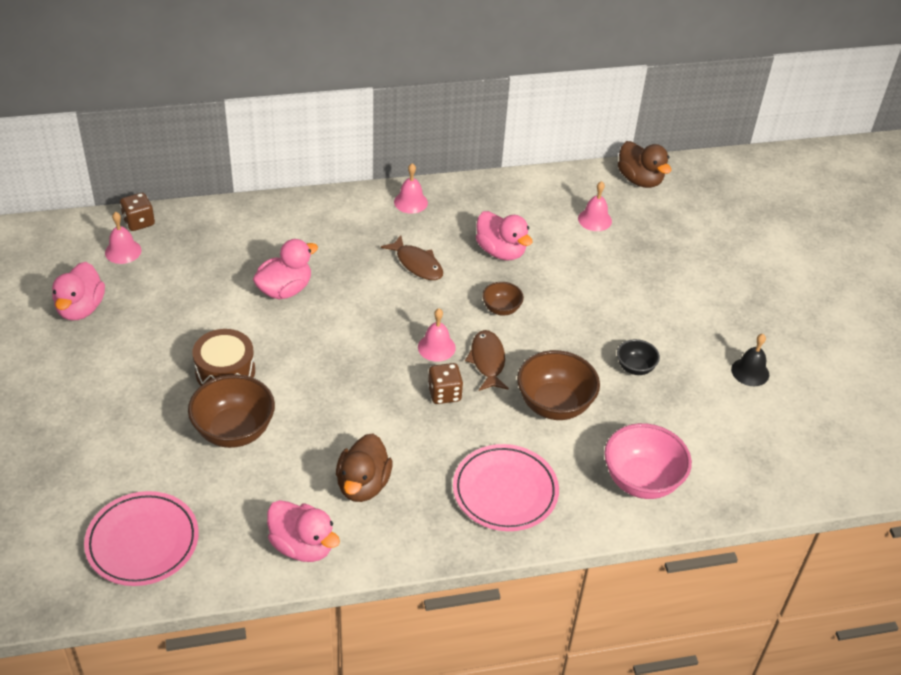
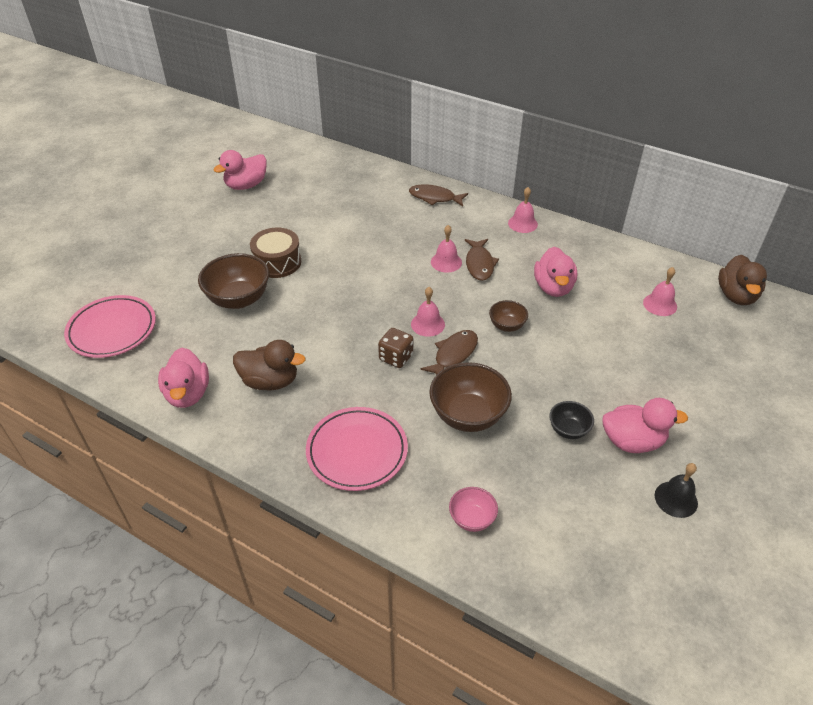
camera: 45 degrees right, 0 degrees up
pink bell [105,212,142,264] -> pink bell moved to [431,225,462,273]
brown dice [120,193,155,231] -> none
pink duck [253,239,318,299] -> pink duck moved to [602,398,688,453]
brown duck [336,434,392,502] -> brown duck turned 135 degrees counterclockwise [233,340,306,391]
pink bowl [604,423,692,499] -> pink bowl [449,487,498,532], size x0.54
none -> brown fish [409,185,468,207]

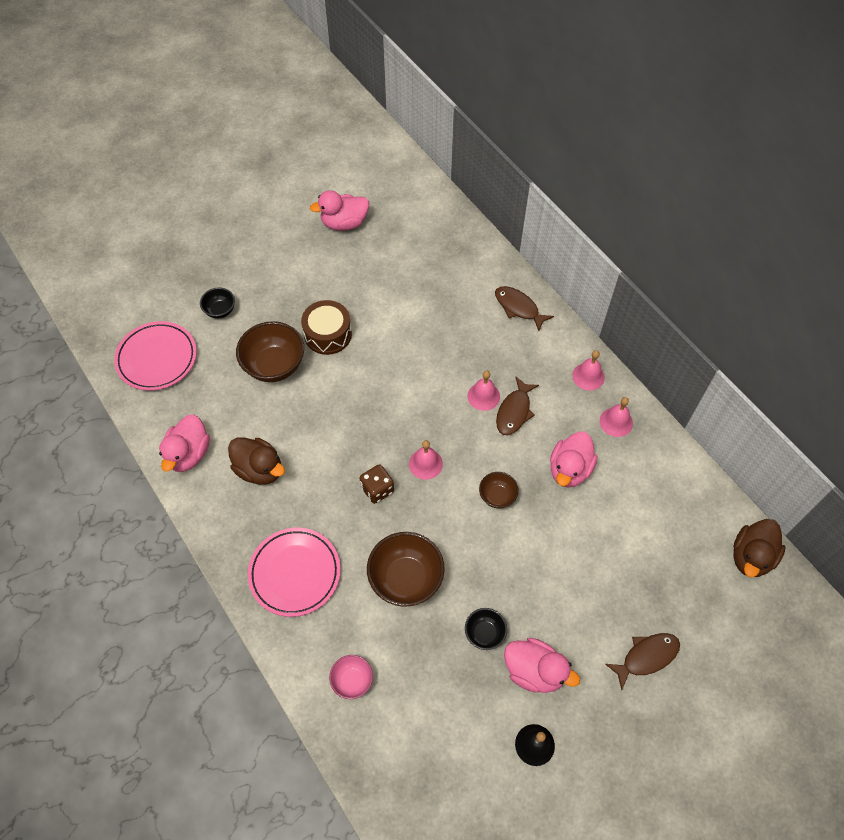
camera: 25 degrees right, 15 degrees up
brown fish [420,330,478,375] -> brown fish moved to [605,633,680,690]
pink bell [643,267,677,316] -> pink bell moved to [600,397,633,437]
none -> black bowl [200,287,235,319]

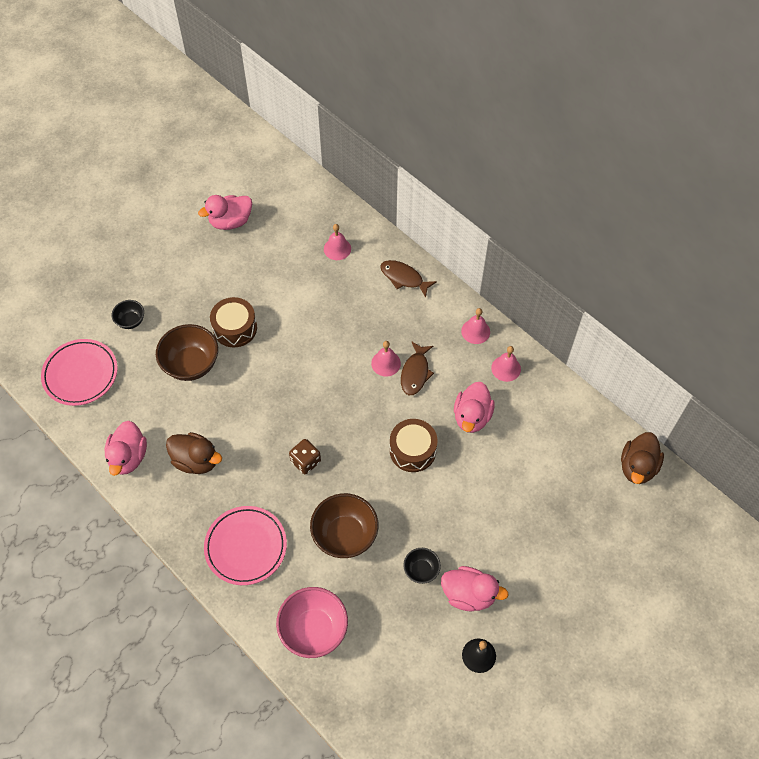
camera: 10 degrees left, 0 degrees up
pink bowl [329,655,373,699] -> pink bowl [276,587,348,658], size x1.85
pink bell [409,440,443,480] -> pink bell moved to [324,224,351,260]
brown bowl [479,472,519,508] -> brown drum [389,419,438,472]
brown fish [605,633,680,690] -> none

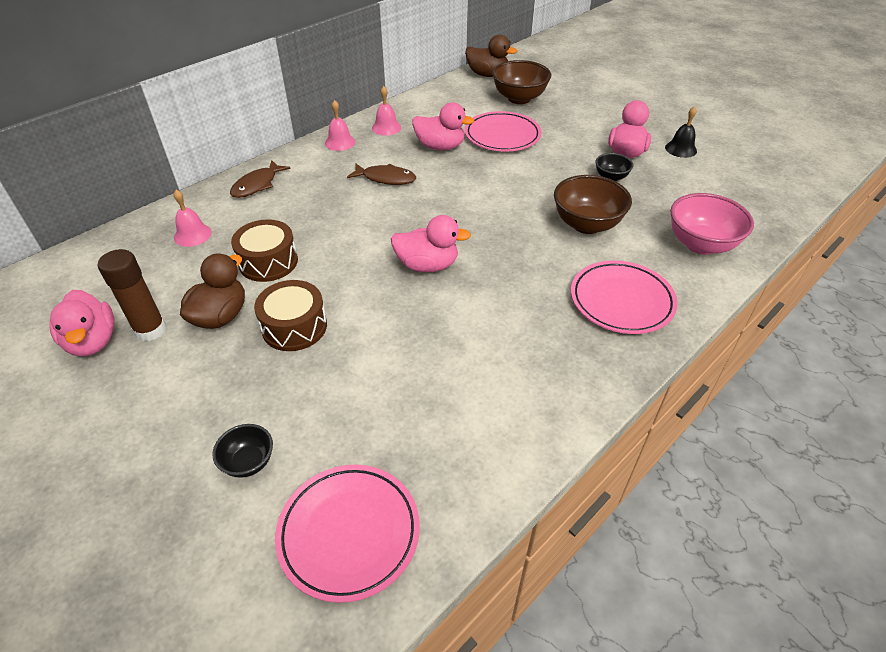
camera: 90 degrees left, 15 degrees down
pink duck [105,421,147,476] -> pink duck moved to [391,215,471,272]
brown bowl [156,324,218,381] -> brown bowl moved to [492,60,551,104]
brown duck [166,432,222,474] -> brown duck moved to [180,253,245,329]
brown dice [289,439,321,474] -> none
pink bell [371,341,401,377] -> none
brown drum [389,419,438,472] -> brown drum moved to [231,219,298,282]
none -> brown glue stick [98,249,166,341]
none -> pink plate [465,111,542,152]

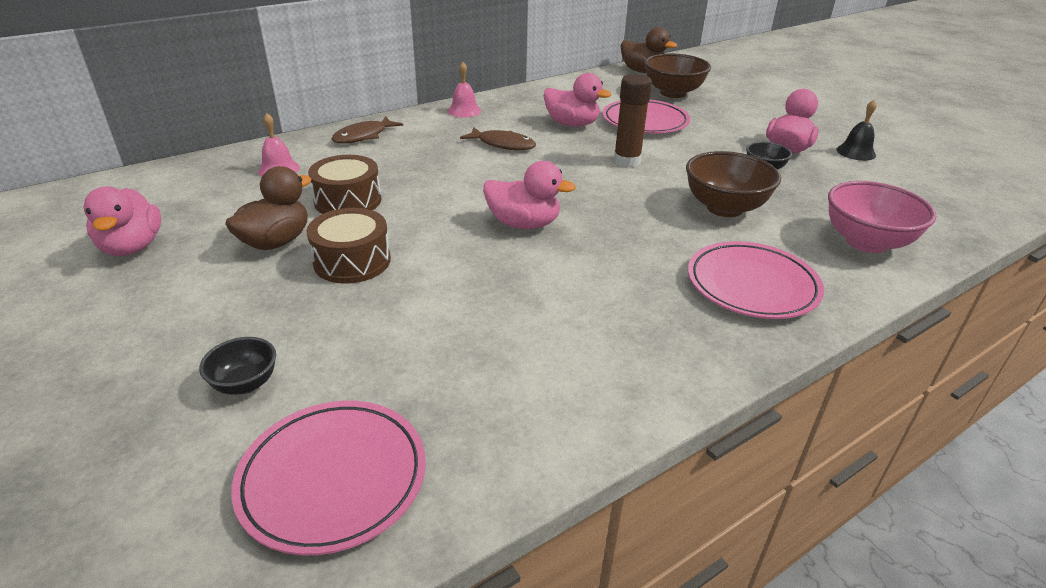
camera: 10 degrees right, 10 degrees down
brown glue stick [98,249,166,341] -> brown glue stick moved to [614,74,652,167]
pink bell [372,86,401,136] -> none

